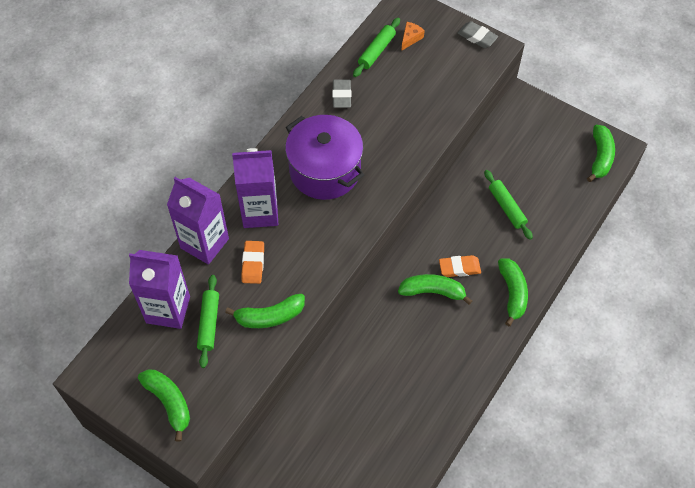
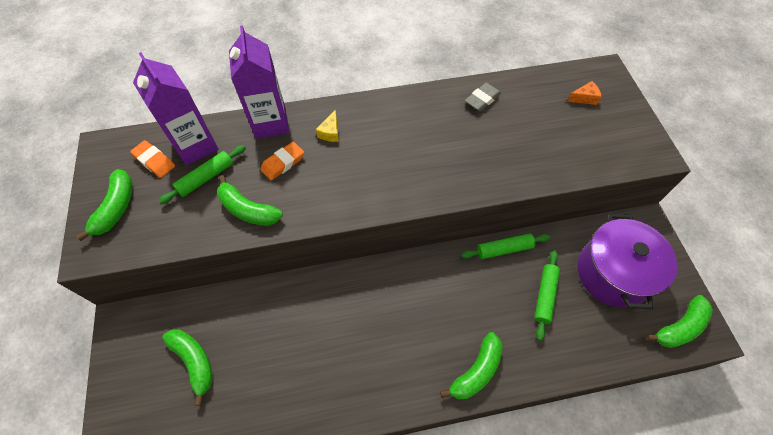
camera: 45 degrees right, 0 degrees up
purple carton [232,148,278,228] -> yellow cheese [316,110,339,142]
purple pot [285,115,364,200] -> purple pot moved to [577,214,678,309]
green rolling pin [353,18,400,77] -> green rolling pin moved to [461,233,550,259]
green banana [398,274,472,305] -> green banana moved to [162,329,213,406]
orange eraser [439,255,481,277] -> orange eraser moved to [130,140,175,178]
grey eraser [458,21,498,48] -> none

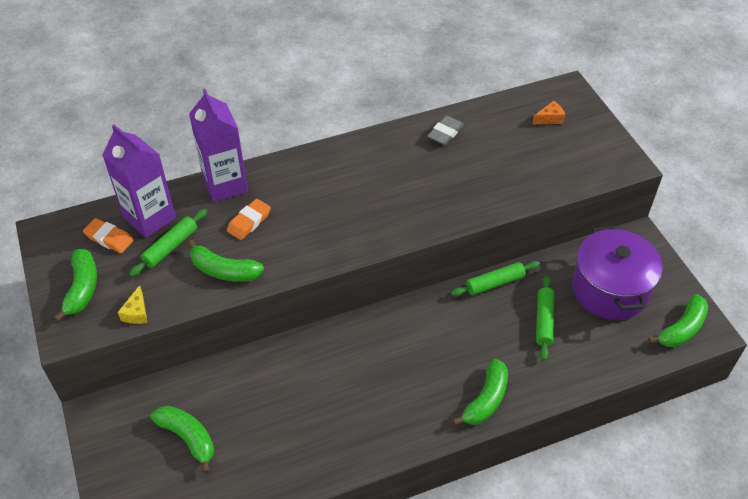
camera: 10 degrees left, 10 degrees down
yellow cheese [316,110,339,142] -> yellow cheese moved to [118,285,148,324]

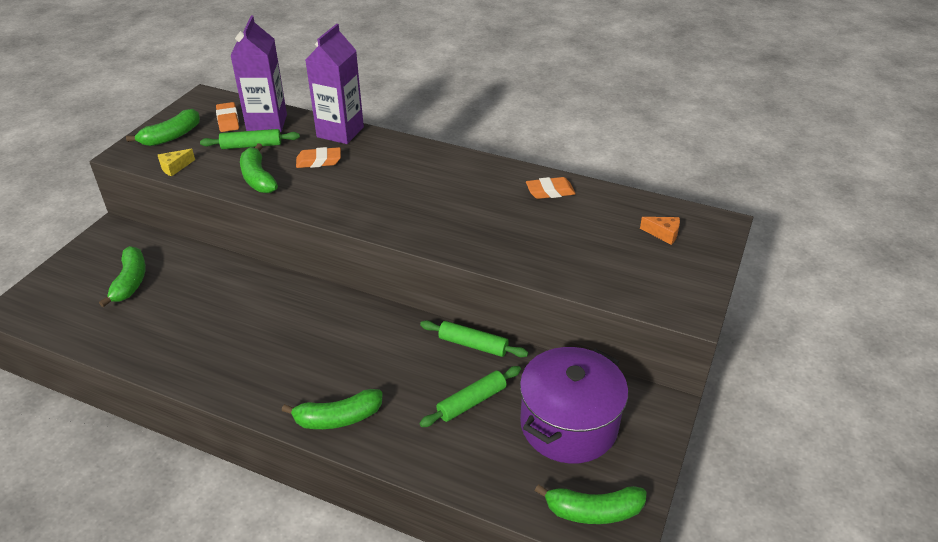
camera: 45 degrees right, 10 degrees down
grey eraser [427,116,464,145] -> orange eraser [526,177,576,199]

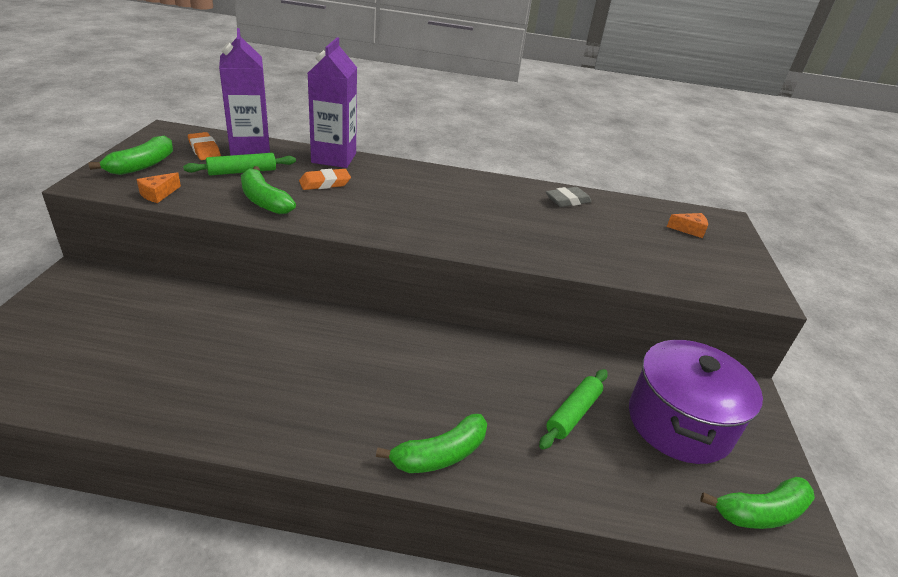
camera: 20 degrees left, 5 degrees down
green banana [99,246,146,307] -> none
yellow cheese [158,149,195,177] -> orange cheese [136,172,181,203]
green rolling pin [420,320,528,357] -> none
orange eraser [526,177,576,199] -> grey eraser [546,187,592,207]

